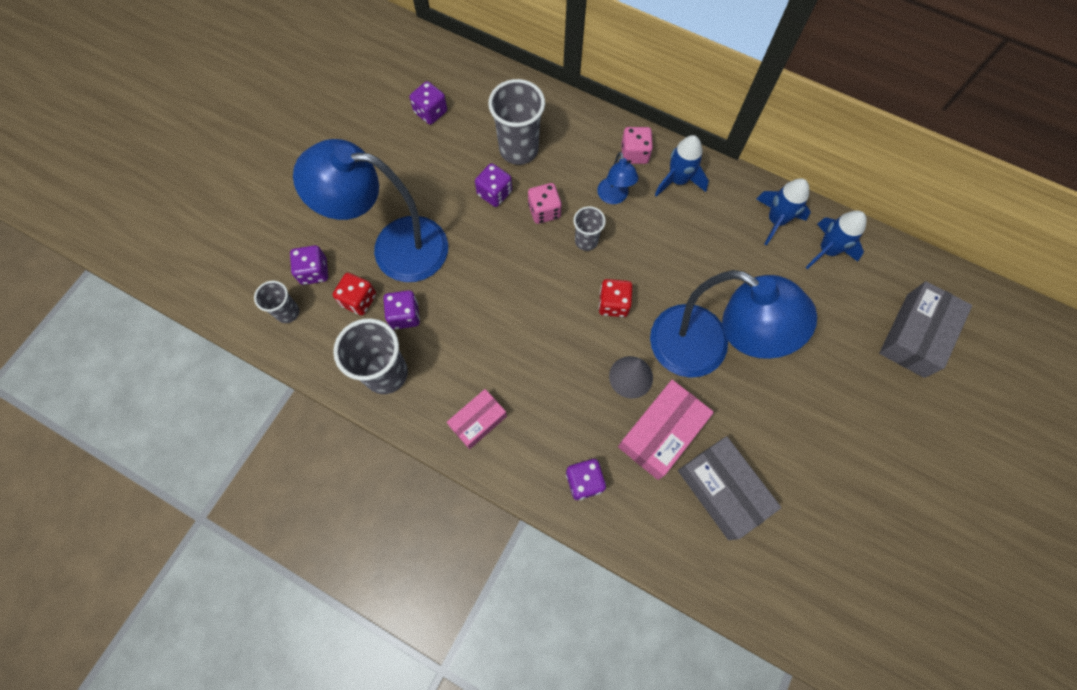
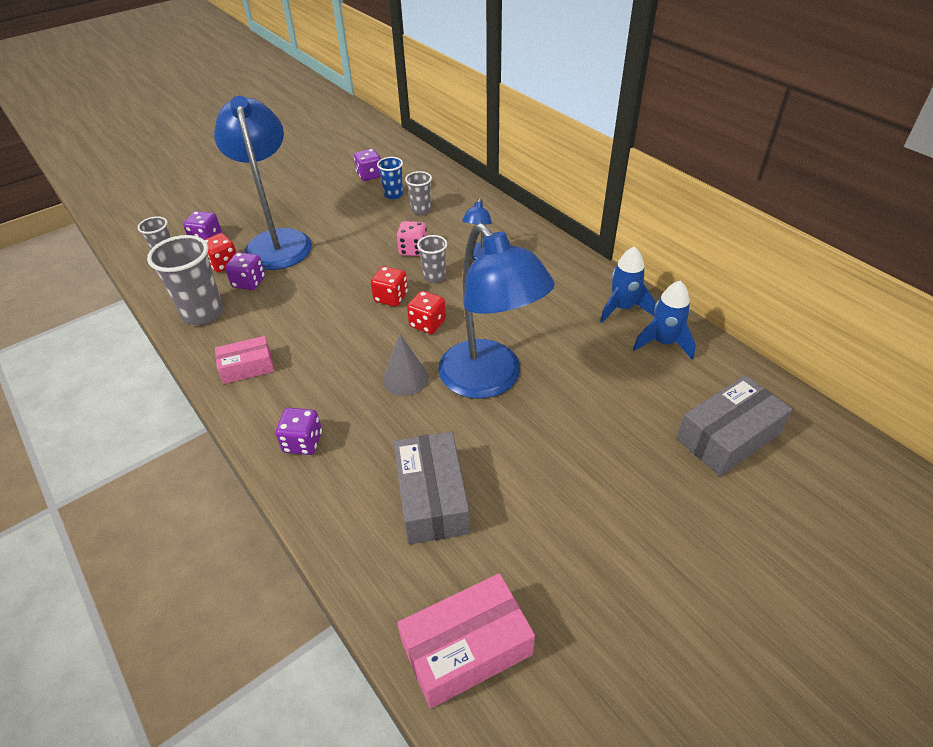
camera: 25 degrees right, 25 degrees down
blue lamp [293,139,448,282] -> blue lamp turned 45 degrees clockwise [214,96,312,270]
purple dice [475,163,512,207] -> none
grey cup [488,79,545,165] -> grey cup [405,171,432,215], size x0.56
pink box [618,380,714,480] -> pink box moved to [397,573,535,709]
pink dice [621,127,653,164] -> none
blue rocket [655,135,709,197] -> none
none -> red dice [371,266,408,306]
none -> blue cup [377,157,403,199]

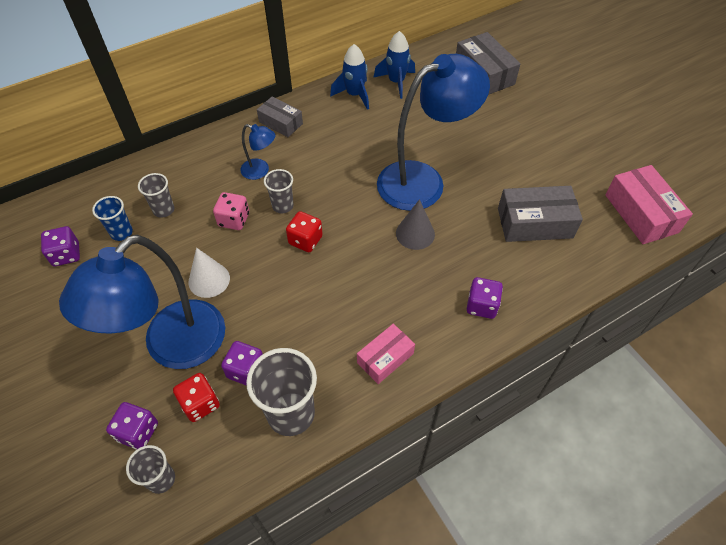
camera: 85 degrees left, 10 degrees up
blue lamp [214,96,312,270] -> blue lamp turned 45 degrees counterclockwise [59,235,225,369]
pink box [215,336,274,384] -> pink box turned 60 degrees clockwise [357,324,415,384]
red dice [407,291,446,334] -> none
none -> white cone [188,248,230,298]
none -> grey box [257,96,303,137]

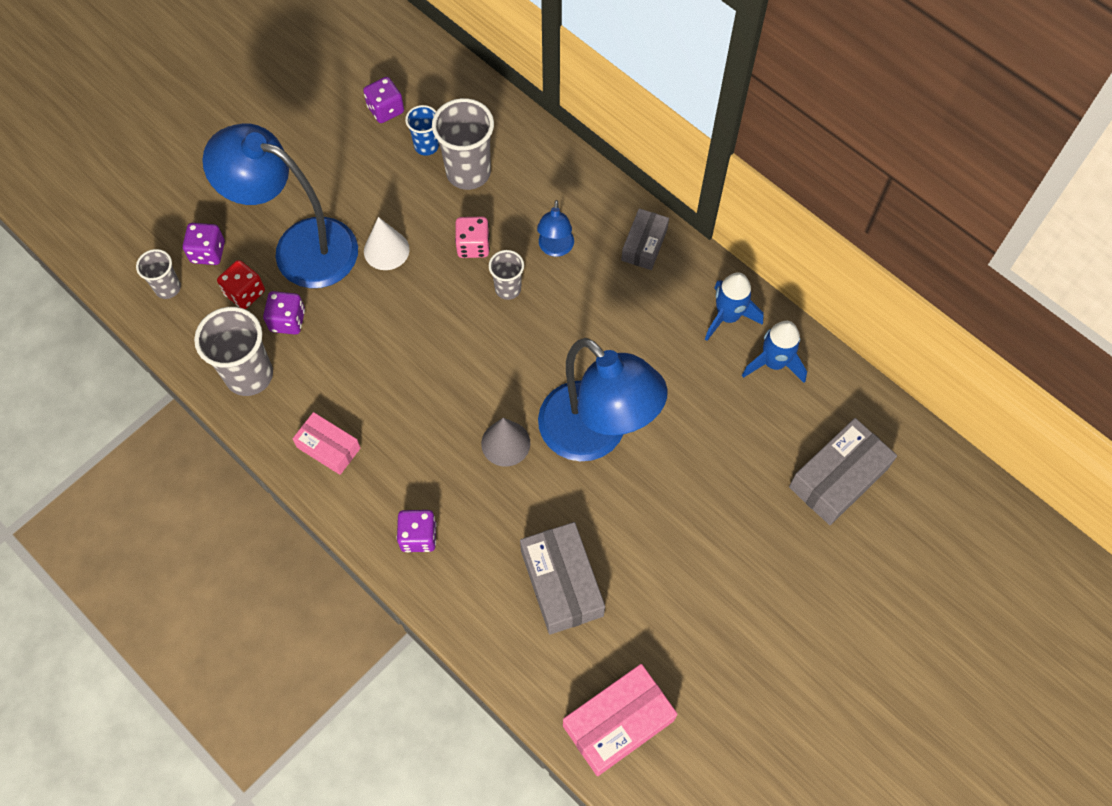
camera: 75 degrees right, 10 degrees up
grey cup [138,173,174,218] -> grey cup [432,98,494,190], size x1.78
red dice [286,211,323,252] -> none

